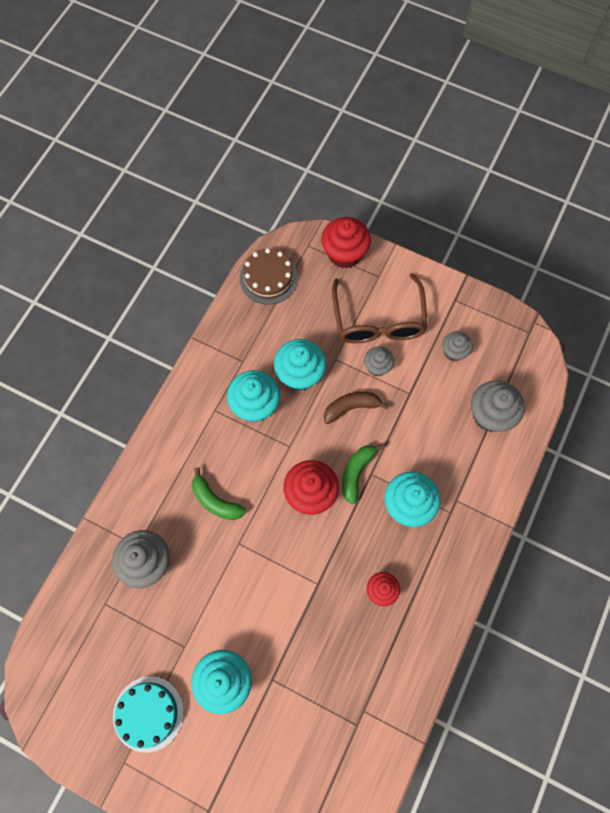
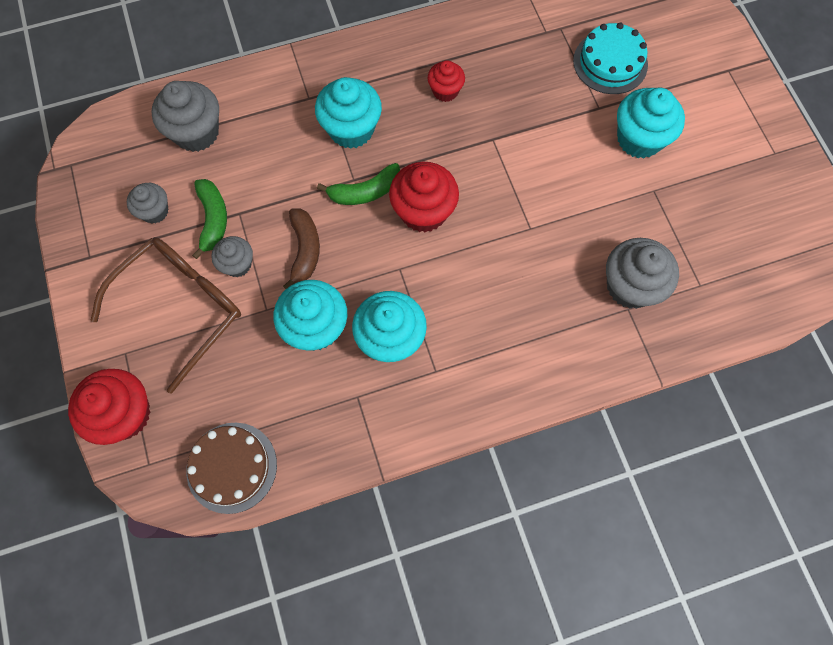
camera: 135 degrees left, 0 degrees up
turquoise cake [113,676,184,753] -> turquoise cake moved to [573,22,648,94]
green banana [192,467,246,520] -> green banana moved to [192,179,227,259]
brown banana [324,392,389,424] -> brown banana turned 120 degrees counterclockwise [283,209,320,289]

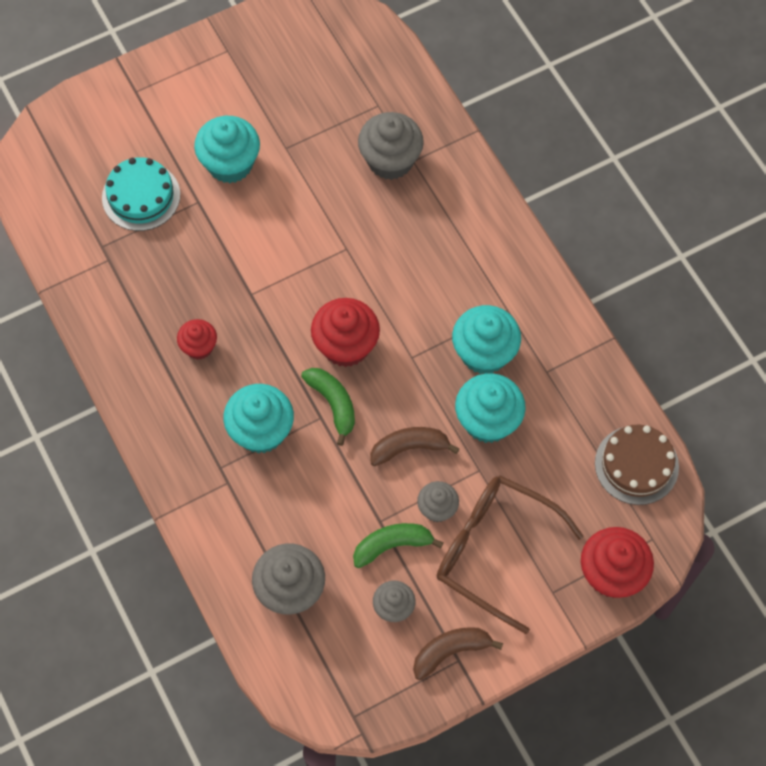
camera: 100 degrees left, 5 degrees down
none -> brown banana [413,627,503,680]

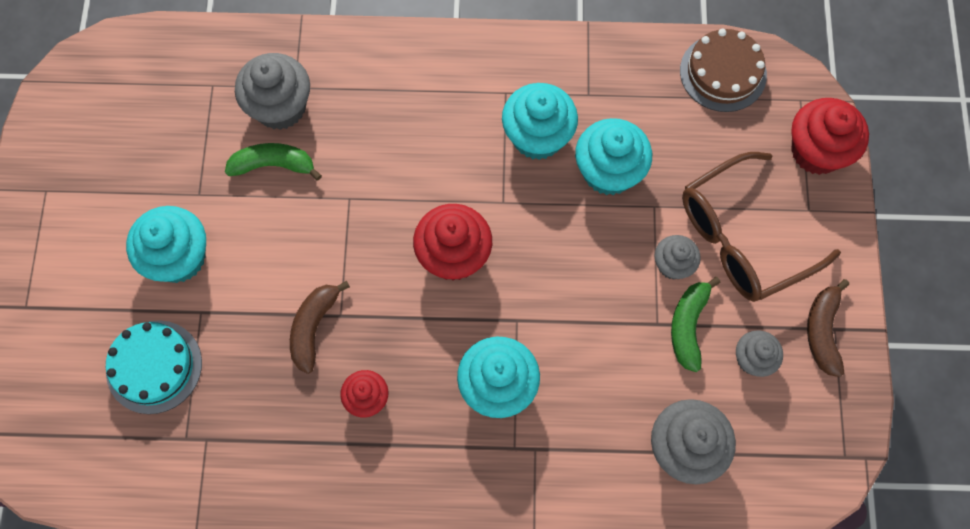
camera: 60 degrees left, 5 degrees up
green banana [301,368,355,446] -> green banana moved to [225,143,322,181]
brown banana [370,427,459,466] -> brown banana moved to [290,281,350,374]

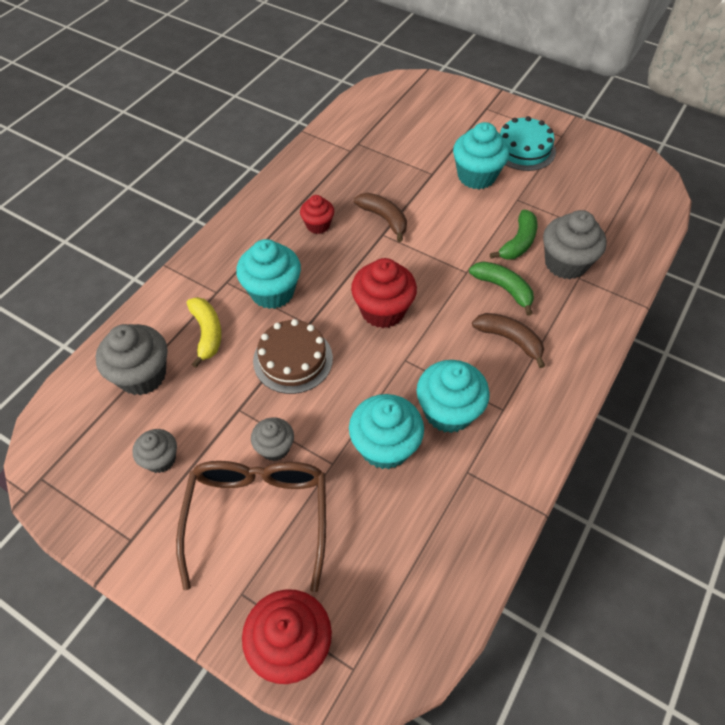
camera: 120 degrees right, 15 degrees down
turquoise cake [106,320,202,414] -> turquoise cake moved to [500,116,556,171]
green banana [671,277,721,372] -> green banana moved to [469,261,534,316]
brown cake [680,29,767,112] -> brown cake moved to [253,319,333,394]
brown banana [807,279,849,377] -> brown banana moved to [472,313,545,368]
none -> yellow banana [187,297,222,368]

